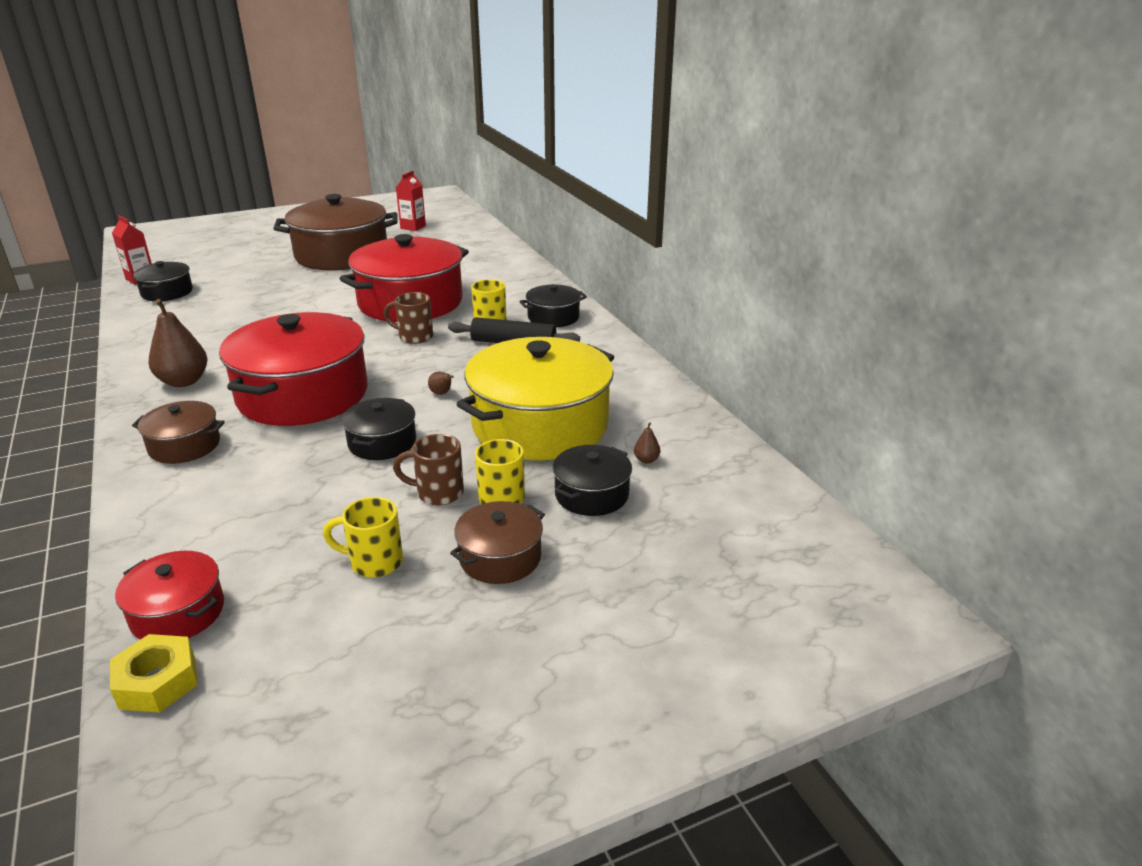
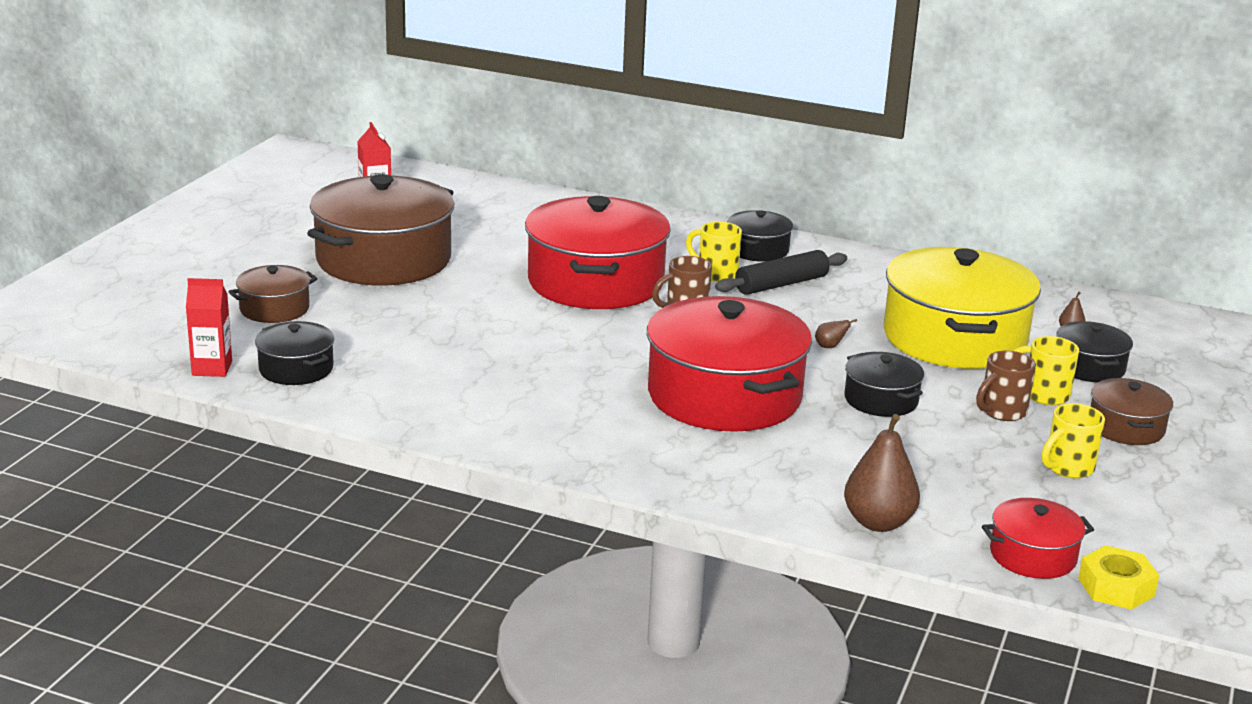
camera: 45 degrees left, 5 degrees down
brown pot [132,401,225,464] -> brown pot moved to [229,265,317,323]
brown pear [148,299,207,387] -> brown pear moved to [844,414,920,532]

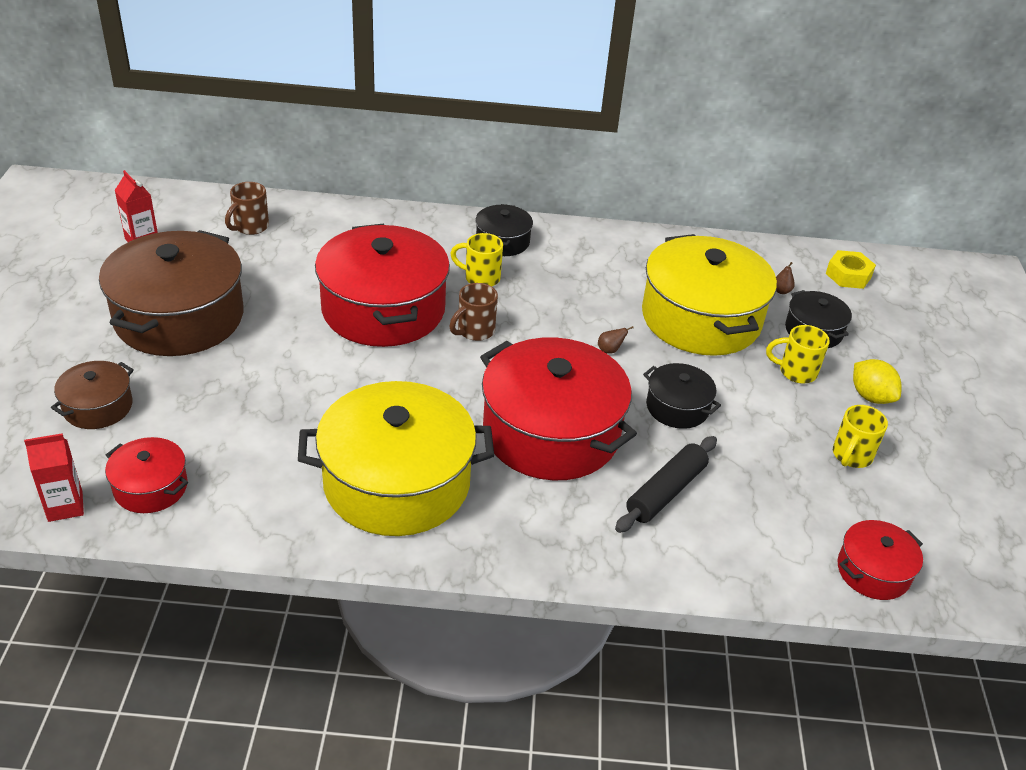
camera: 20 degrees left, 15 degrees up
black pot [255,321,334,385] -> red pot [105,437,188,513]
black rolling pin [715,250,847,295] -> black rolling pin moved to [615,436,717,533]
brown pear [844,414,920,532] -> none
brown mug [976,351,1036,421] -> brown mug moved to [225,182,269,235]
yellow nut [1078,545,1159,609] -> yellow nut moved to [826,250,876,289]
brown pot [1091,378,1173,445] -> yellow lemon [853,359,902,404]
none -> yellow pot [298,381,494,536]

